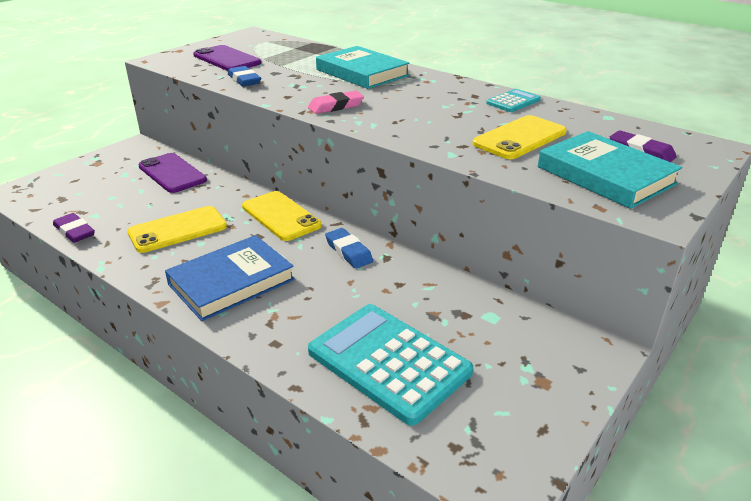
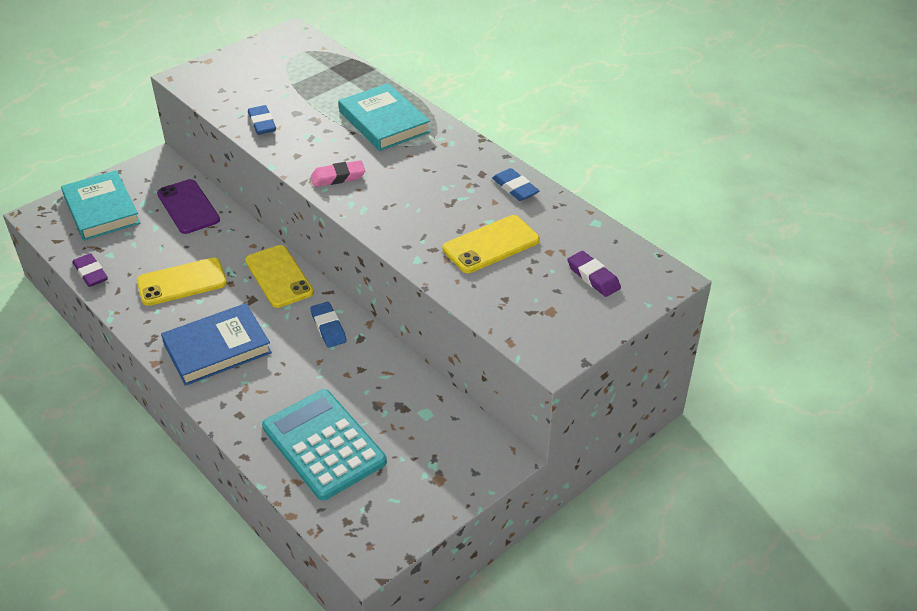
camera: 10 degrees right, 10 degrees up
purple phone [193,45,261,71] -> none
turquoise calculator [486,89,541,112] -> blue eraser [492,168,539,201]
turquoise book [538,131,683,209] -> turquoise book moved to [61,170,140,241]

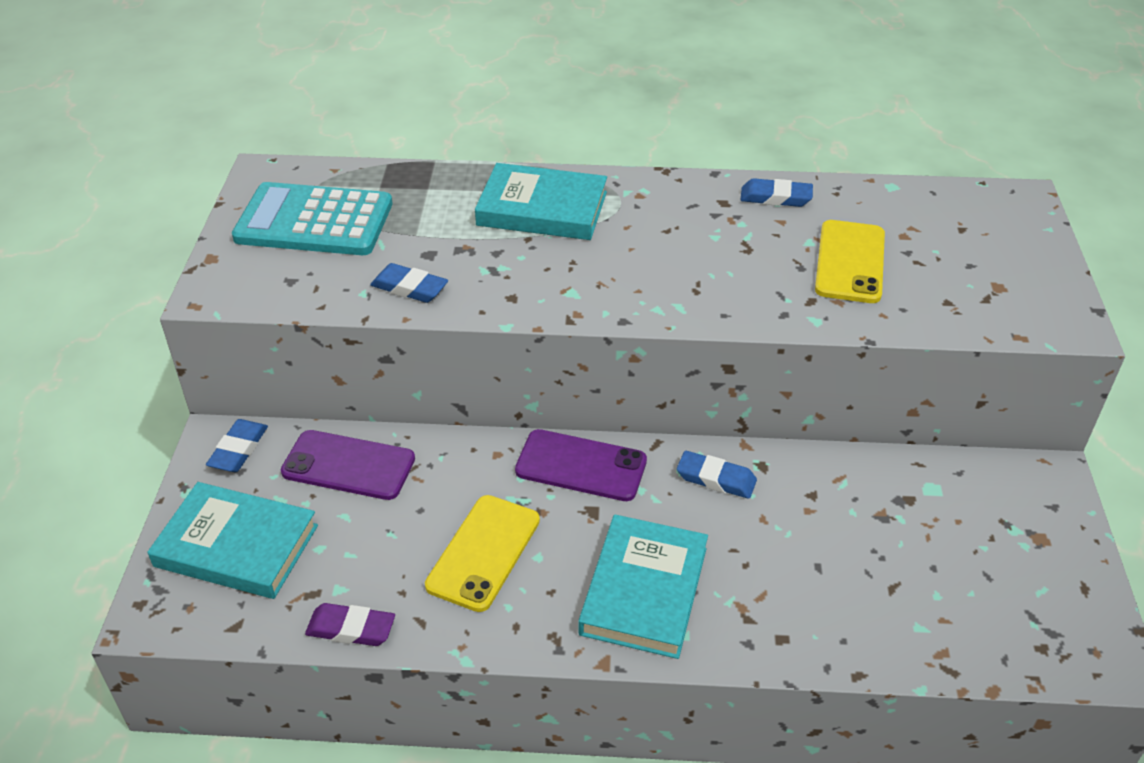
camera: 45 degrees left, 0 degrees up
blue book [161,303,272,386] -> turquoise book [578,515,708,659]
yellow phone [245,245,314,308] -> purple phone [515,429,647,501]
turquoise calculator [262,389,387,501] -> turquoise calculator moved to [232,182,393,255]
pink eraser [311,160,365,187] -> none
purple eraser [567,251,621,297] -> none
none -> blue eraser [206,419,268,472]

